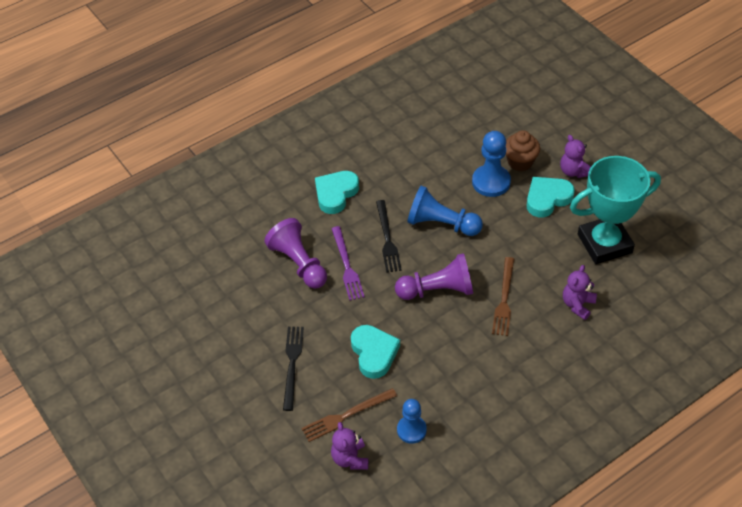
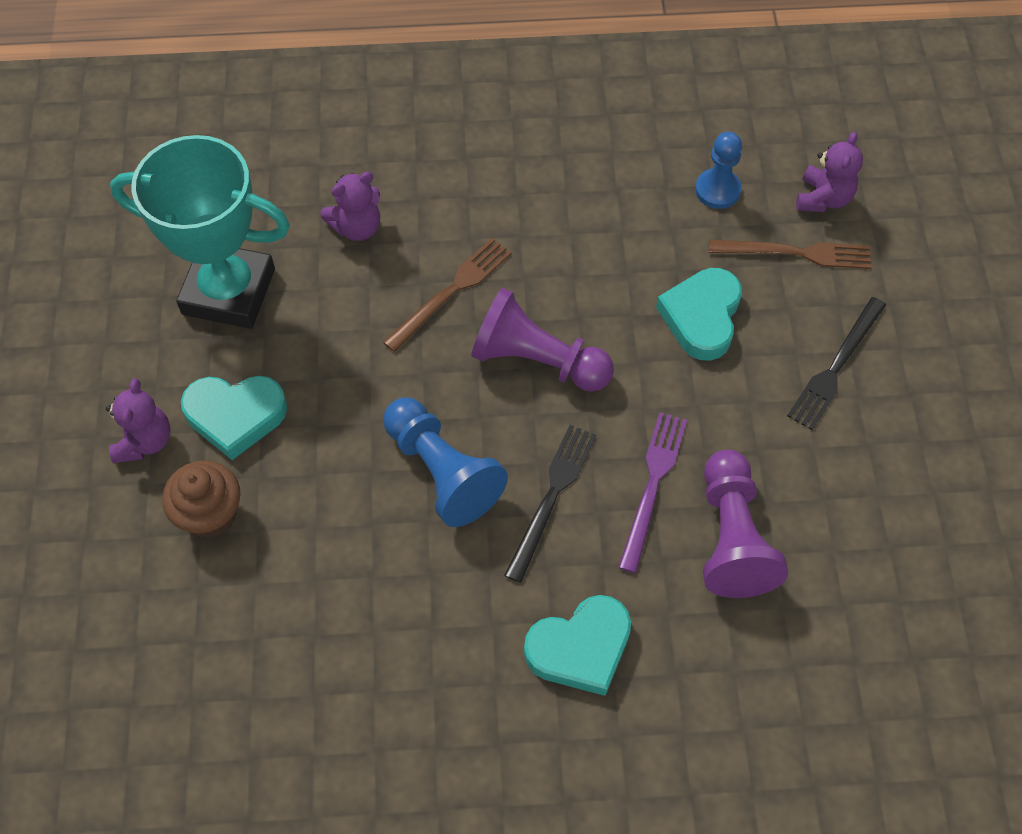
camera: 150 degrees left, 10 degrees up
blue pawn [472,131,511,197] -> none

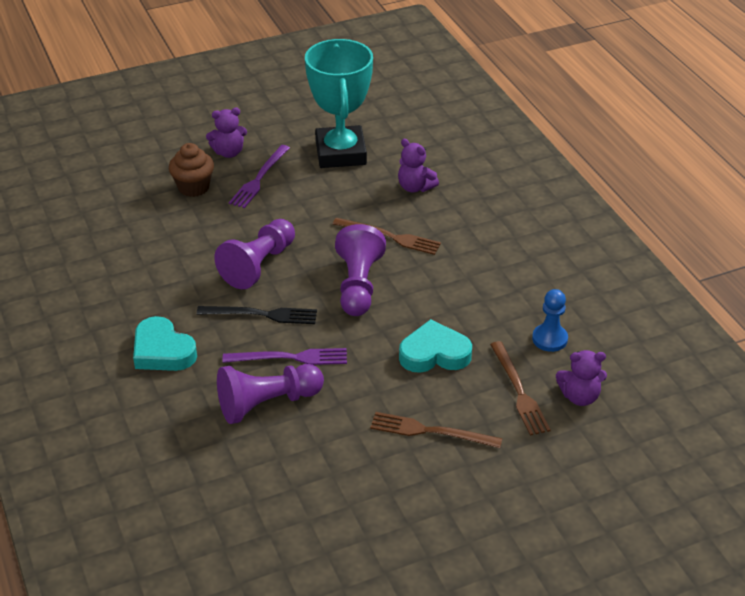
camera: 70 degrees right, 20 degrees down
turquoise heart [181,376,287,460] -> purple fork [229,145,290,208]
blue pawn [383,398,508,527] -> purple pawn [214,219,295,289]
black fork [787,297,886,430] -> brown fork [370,412,503,448]

